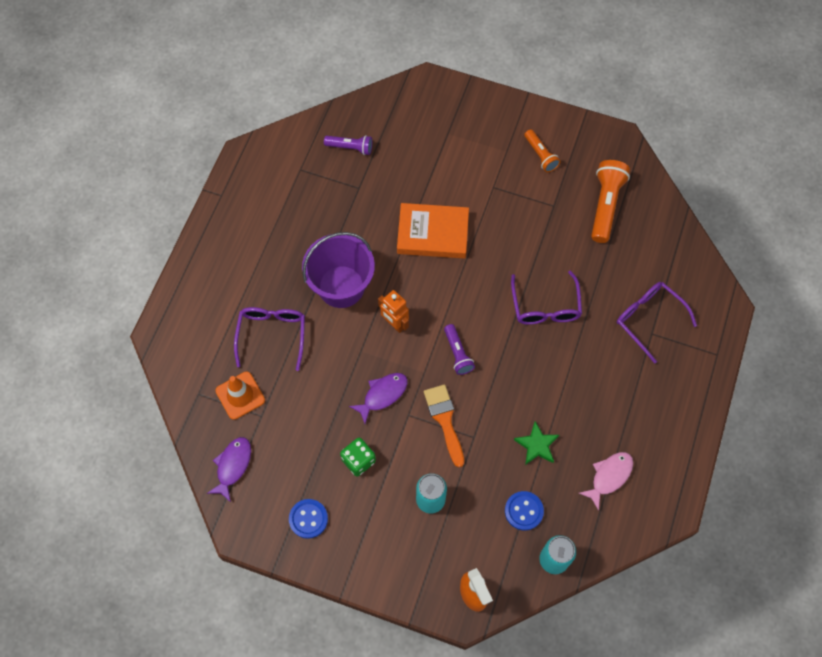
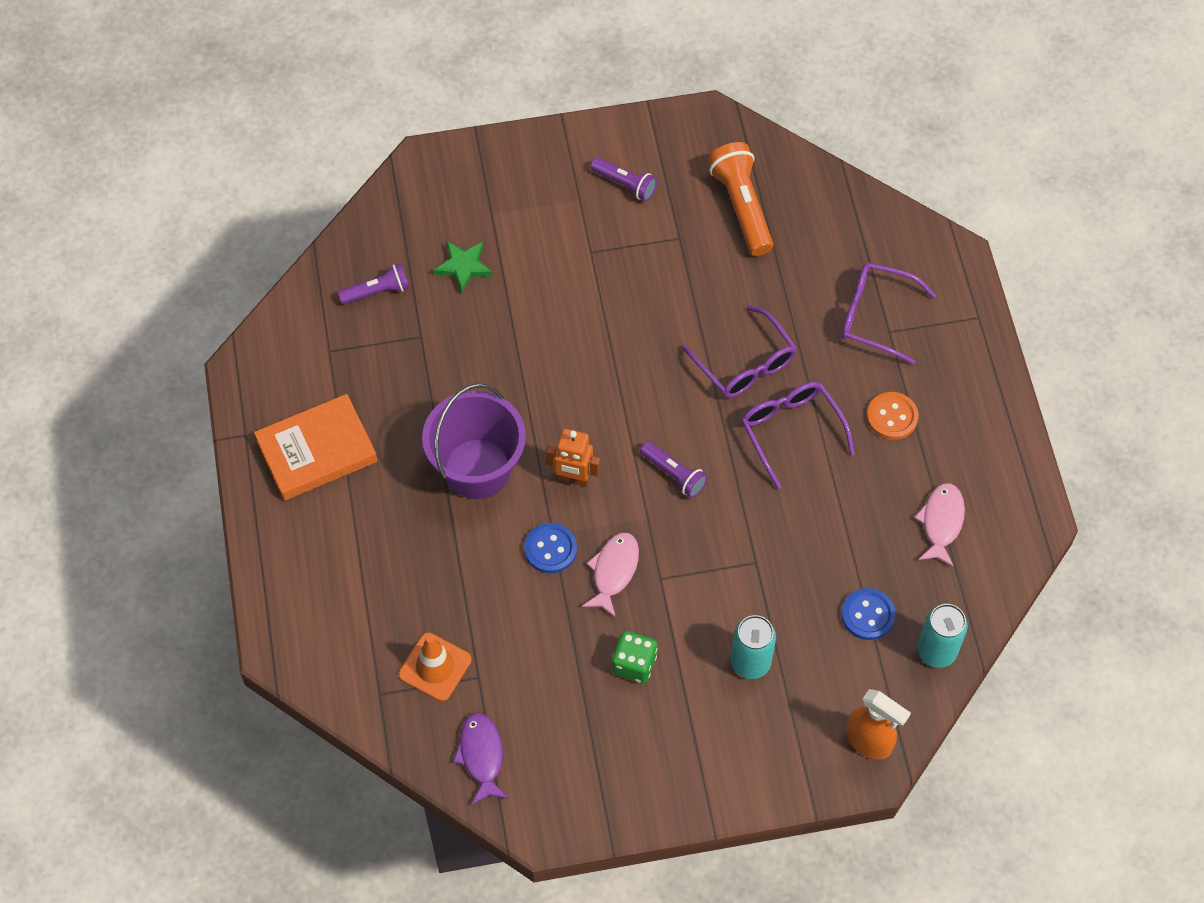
camera: 30 degrees left, 5 degrees down
purple glasses [234,307,305,371] -> purple glasses moved to [741,382,855,489]
blue button [289,499,328,539] -> blue button moved to [524,523,577,573]
purple fish [349,373,407,424] -> pink fish [582,532,639,618]
orange book [397,203,469,259] -> orange book moved to [254,394,377,501]
orange brush [424,384,464,467] -> none
green star [514,421,559,465] -> green star moved to [433,241,493,293]
orange flashlight [524,129,560,172] -> purple flashlight [590,157,657,201]
none -> orange button [867,392,918,440]

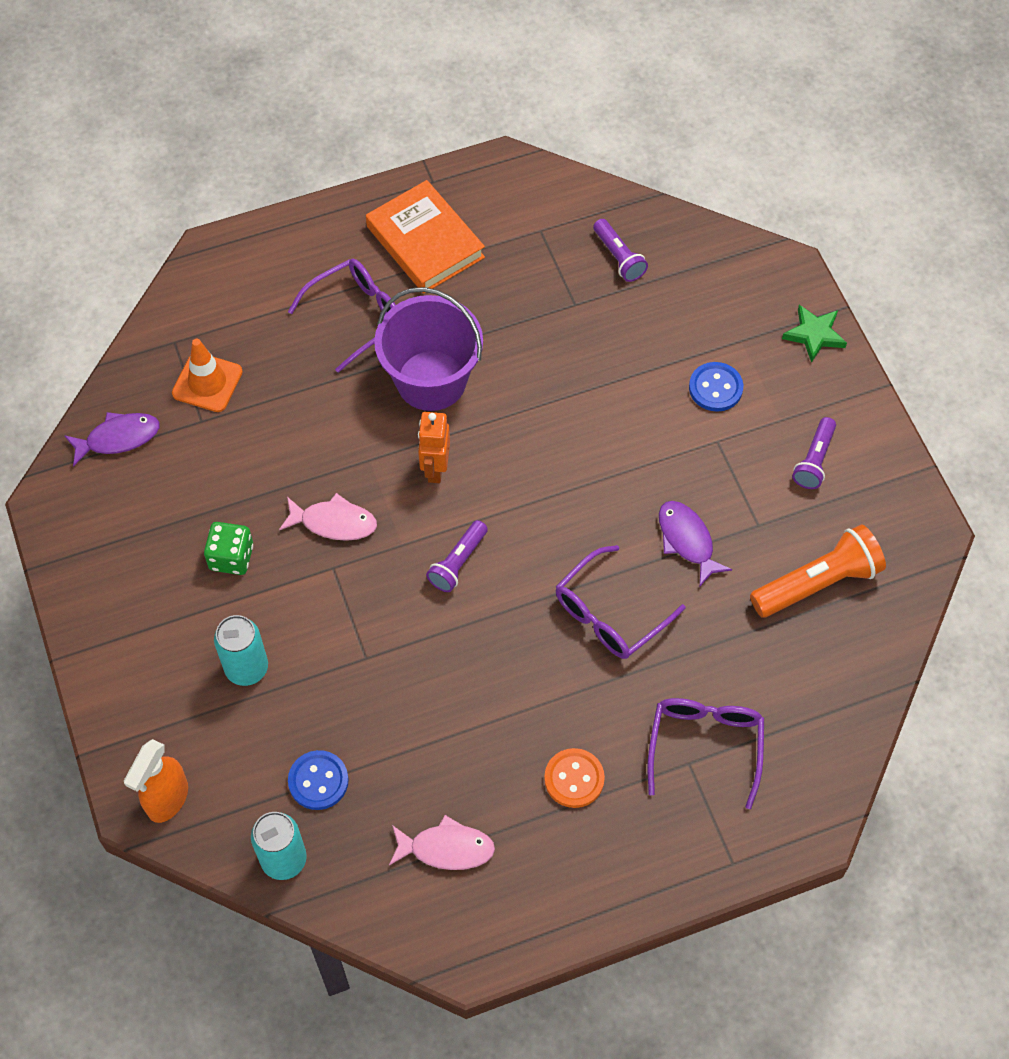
camera: 80 degrees right, 0 degrees up
green star [433,241,493,293] -> green star moved to [782,305,847,363]
blue button [524,523,577,573] -> blue button moved to [689,362,743,412]
purple glasses [741,382,855,489] -> purple glasses moved to [288,259,396,373]
none -> purple fish [659,501,732,586]

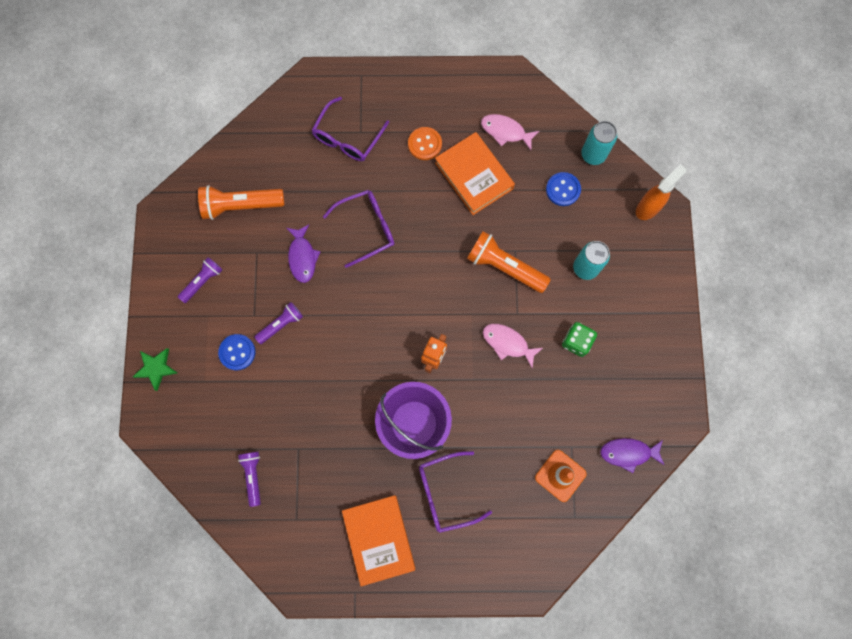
camera: 160 degrees left, 15 degrees up
purple flashlight [426,520,488,592] -> purple flashlight moved to [255,302,303,344]
none -> orange book [435,132,515,215]
none -> orange flashlight [467,231,551,293]

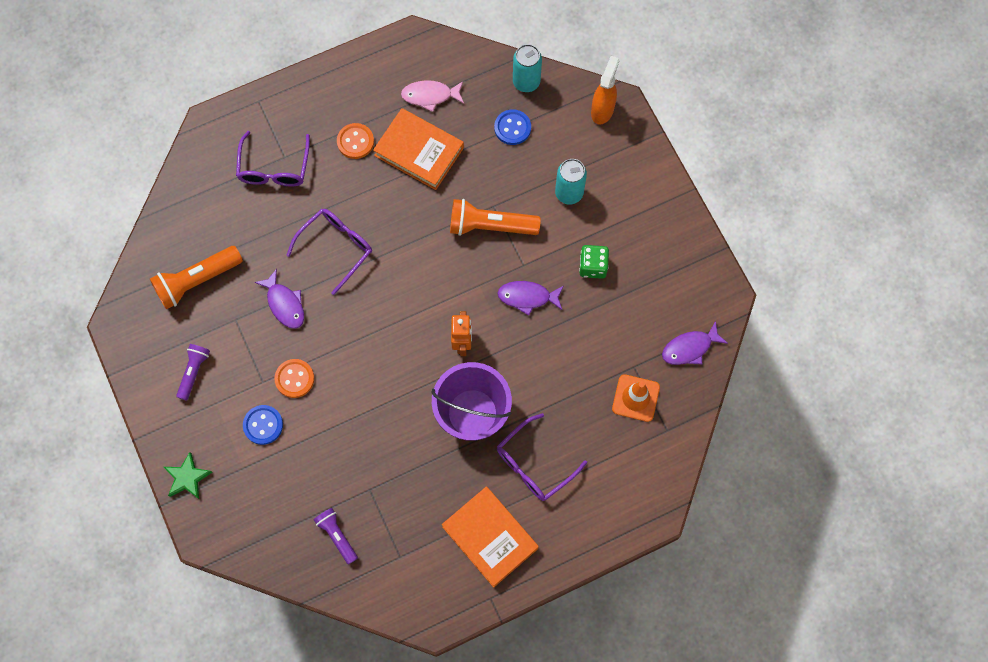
camera: 25 degrees left, 5 degrees down
purple flashlight [255,302,303,344] -> orange button [274,359,314,398]
pink fish [483,324,543,368] -> purple fish [497,281,564,316]

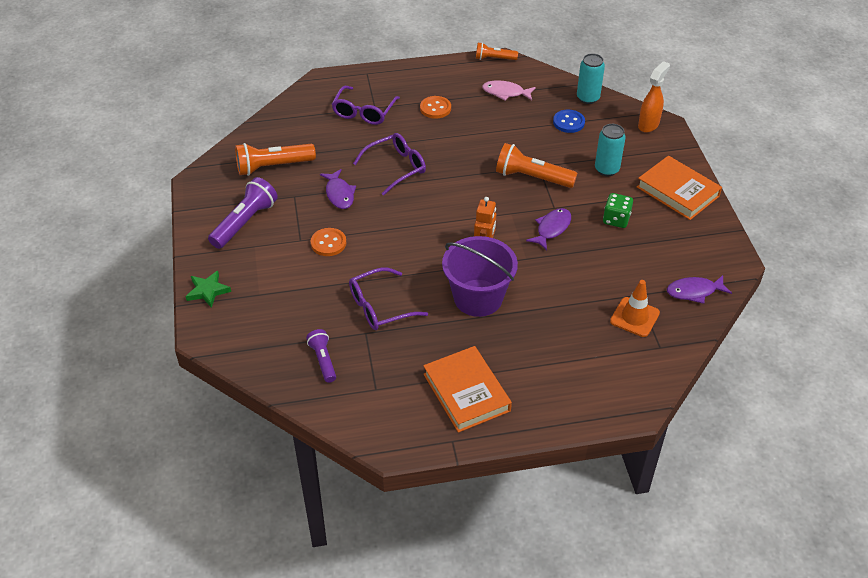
camera: 15 degrees right, 25 degrees down
purple flashlight [176,344,210,401] -> purple flashlight [208,177,278,249], size x1.67
blue button [243,405,283,445] -> none
orange book [373,108,464,190] -> orange book moved to [637,156,722,220]
purple fish [497,281,564,316] -> purple fish turned 105 degrees clockwise [526,208,571,250]
purple glasses [497,413,587,501] -> purple glasses moved to [349,267,428,330]
none -> orange flashlight [476,42,518,60]

